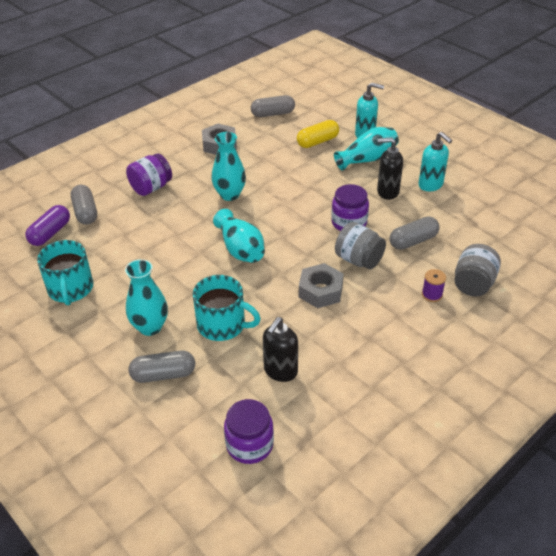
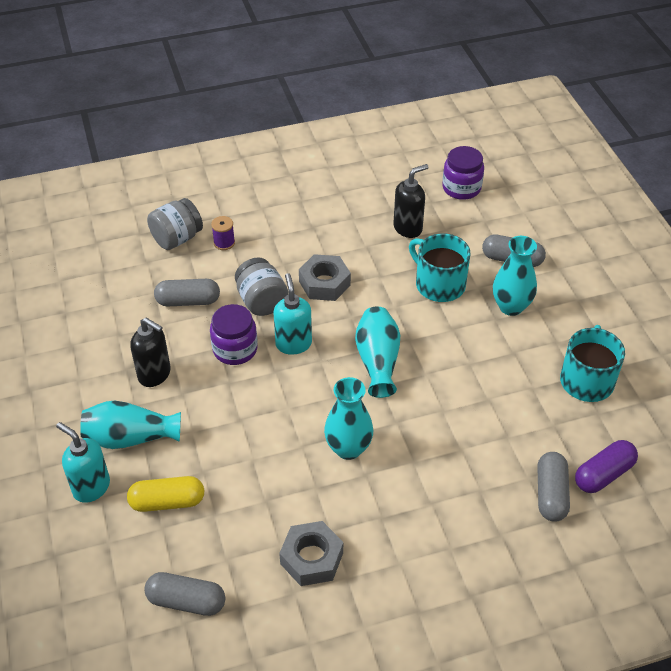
camera: 155 degrees left, 5 degrees up
purple jar [126,153,172,196] -> none
turquoise soap dispenser [418,132,452,191] -> turquoise soap dispenser moved to [273,273,312,355]

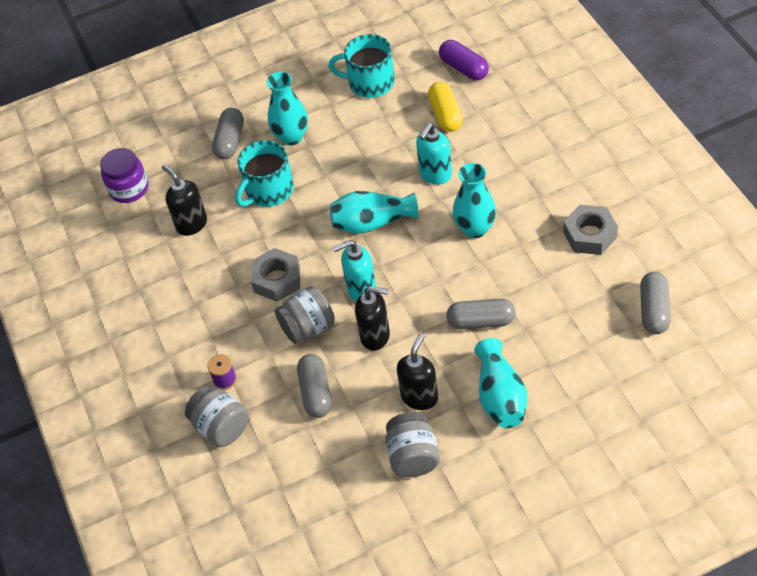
camera: 90 degrees left, 5 degrees up
turquoise soap dispenser [56,422,110,503] -> turquoise soap dispenser moved to [416,123,452,184]
yellow capsule [127,476,204,512] -> yellow capsule moved to [428,82,463,132]
purple jar [210,304,258,365] -> black soap dispenser [355,286,390,351]
grey capsule [537,452,570,522] -> grey capsule moved to [446,298,516,329]
none -> grey jar [385,412,440,477]

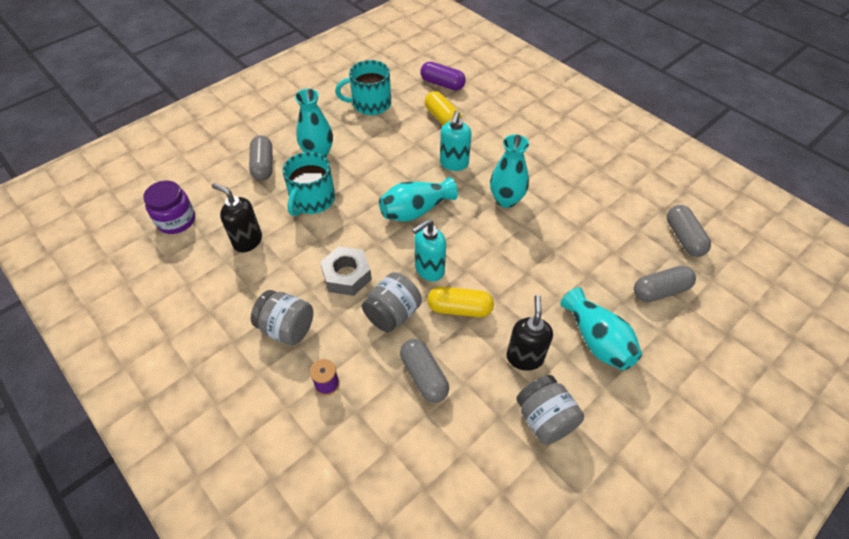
camera: 25 degrees left, 0 degrees up
grey jar [185,385,249,447] -> grey jar moved to [251,290,313,346]
black soap dispenser [355,286,390,351] -> yellow capsule [427,287,494,317]
grey capsule [446,298,516,329] -> grey capsule moved to [634,266,696,302]
grey nut [563,205,618,255] -> none

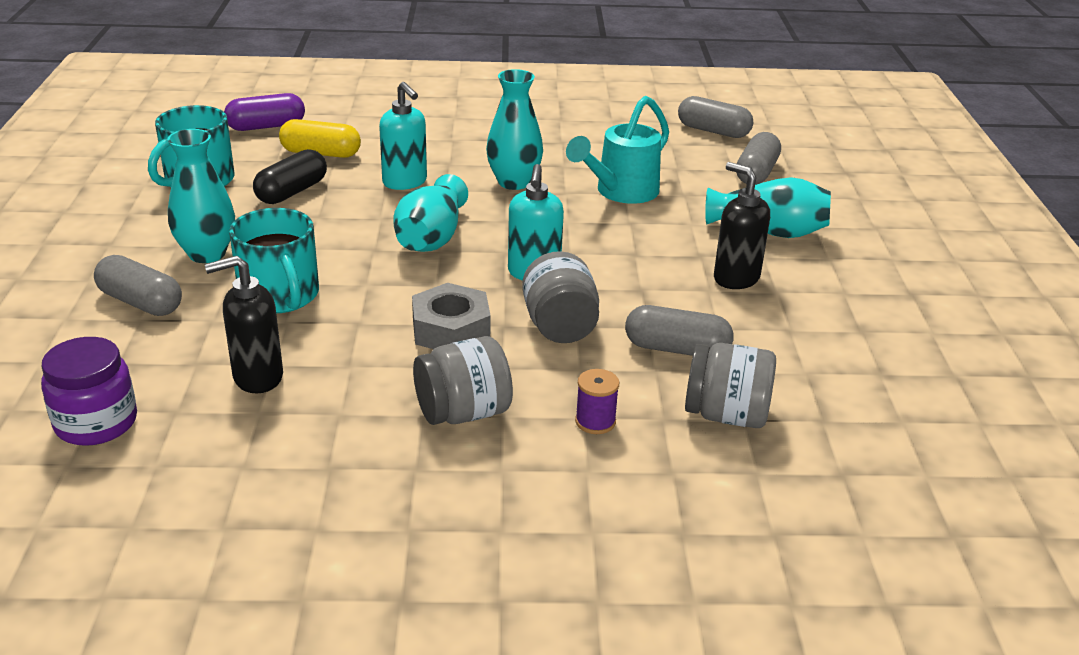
camera: 50 degrees left, 20 degrees down
yellow capsule [427,287,494,317] -> none
grey jar [516,375,584,445] -> grey jar moved to [685,343,776,428]
none -> black capsule [253,149,327,204]
none -> turquoise watering can [566,96,669,204]

